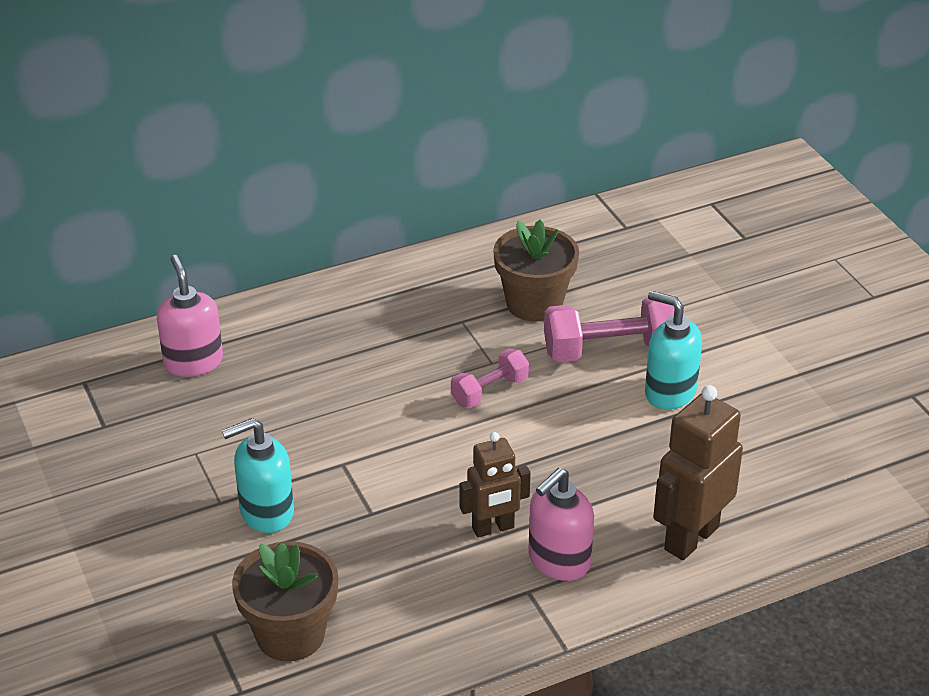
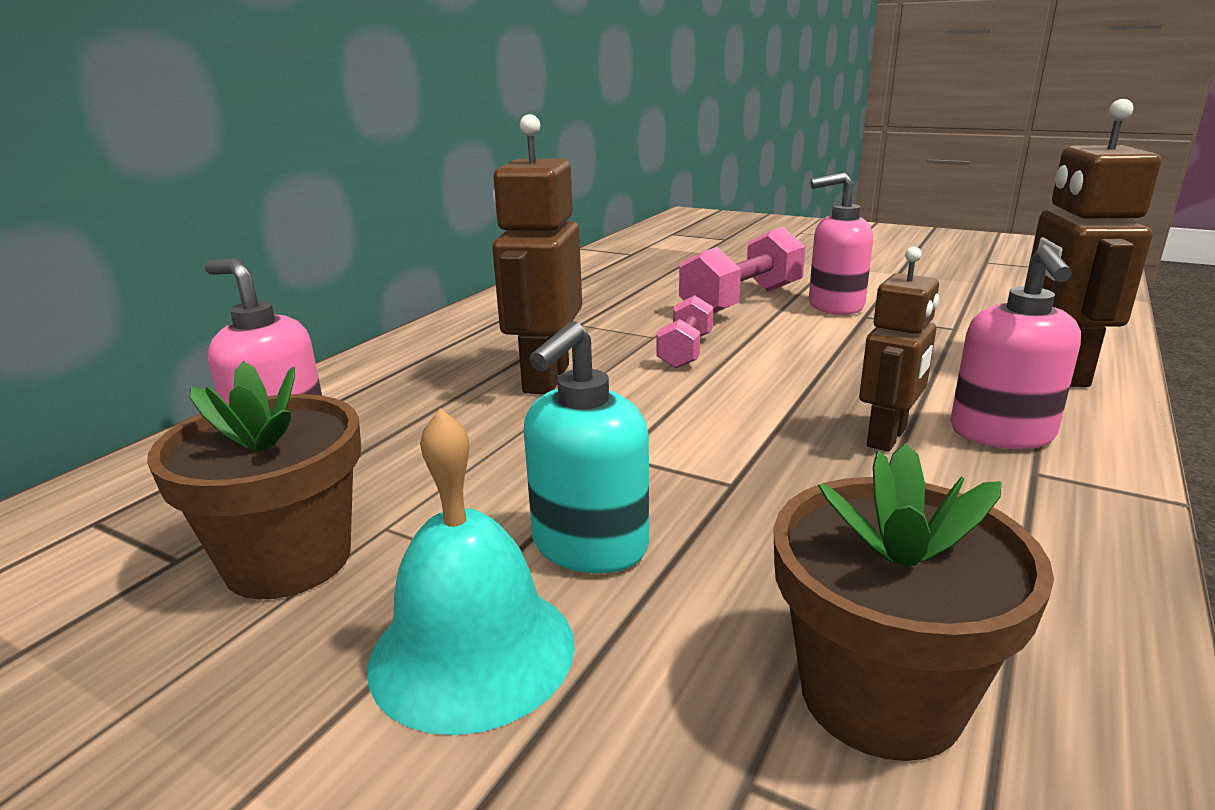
camera: 35 degrees left, 15 degrees down
brown flower pot [493,220,579,322] -> brown flower pot moved to [147,361,361,599]
turquoise soap dispenser [645,291,702,410] -> pink soap dispenser [809,172,873,315]
none -> turquoise bell [367,408,575,735]
none -> brown robot [492,114,582,394]

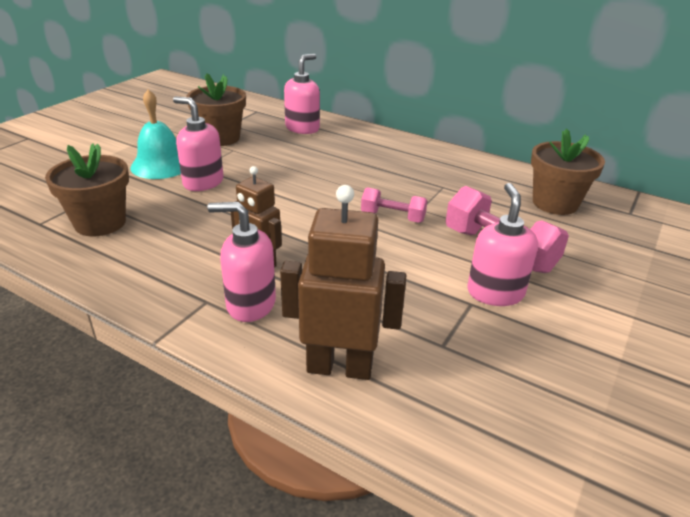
camera: 90 degrees right, 10 degrees up
brown robot [492,114,582,394] -> none
turquoise soap dispenser [524,321,649,573] -> pink soap dispenser [173,96,224,191]
none -> brown flower pot [531,128,605,215]

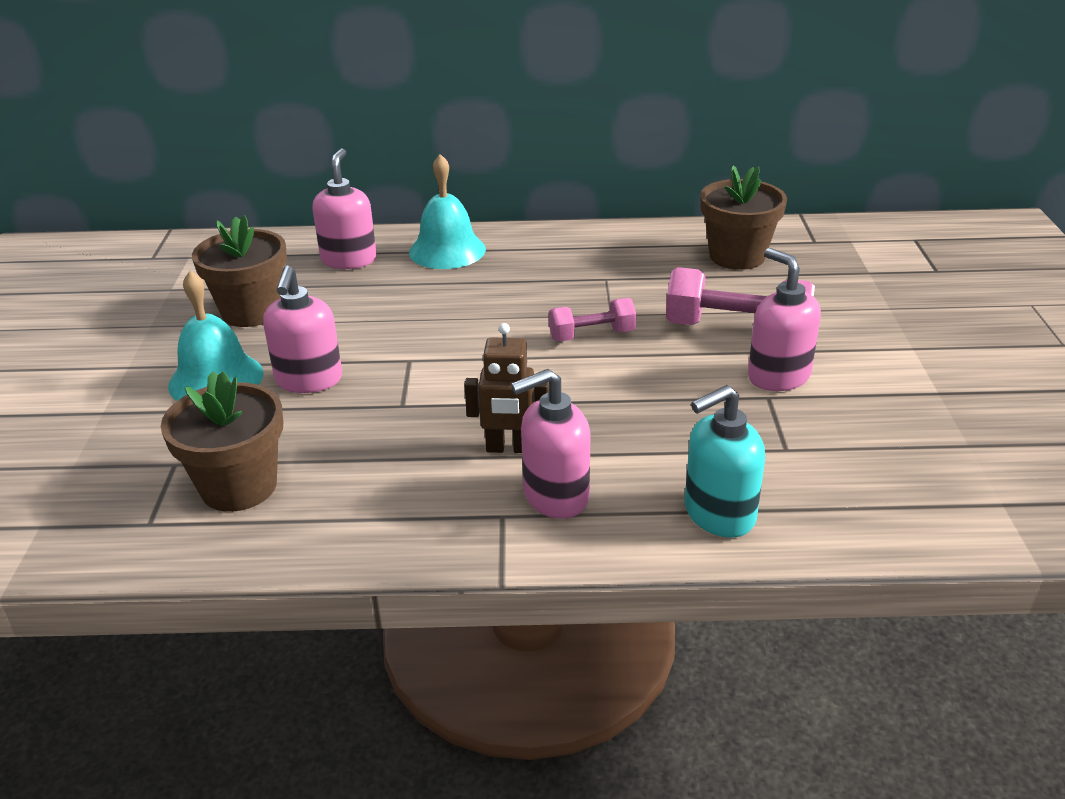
camera: 30 degrees left, 0 degrees up
pink soap dispenser [173,96,224,191] -> pink soap dispenser turned 90 degrees counterclockwise [263,266,342,393]
brown robot [280,185,406,380] -> turquoise soap dispenser [684,385,765,538]
none -> turquoise bell [409,154,486,269]

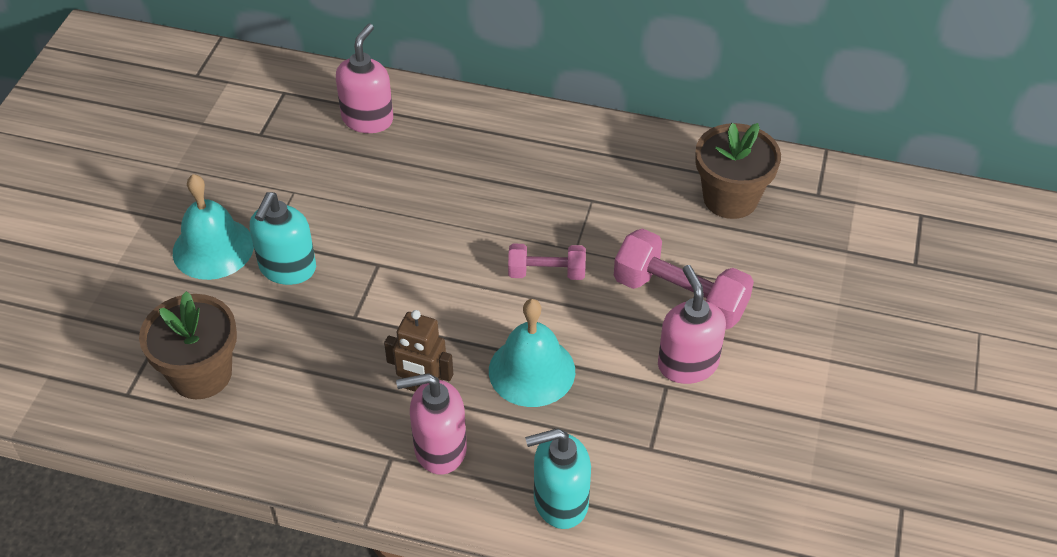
camera: 15 degrees right, 15 degrees up
brown flower pot [192,215,287,327] -> none
pink soap dispenser [263,266,342,393] -> turquoise soap dispenser [250,192,316,285]
turquoise bell [409,154,486,269] -> turquoise bell moved to [489,299,575,407]

